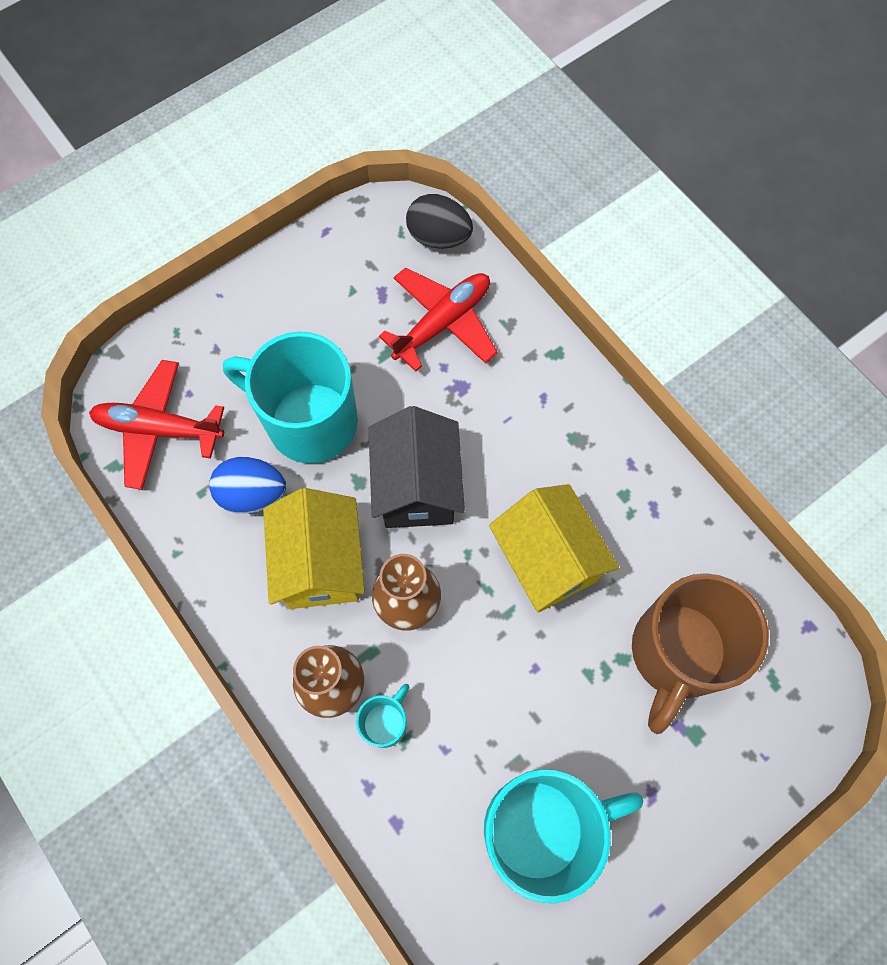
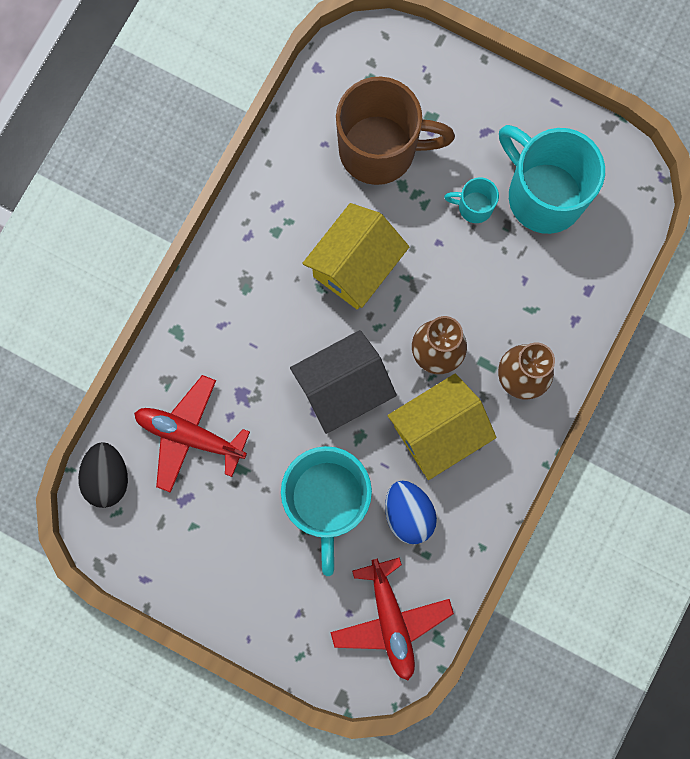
camera: 115 degrees left, 10 degrees up
turquoise mug [356,684,409,748] -> turquoise mug moved to [444,177,499,223]

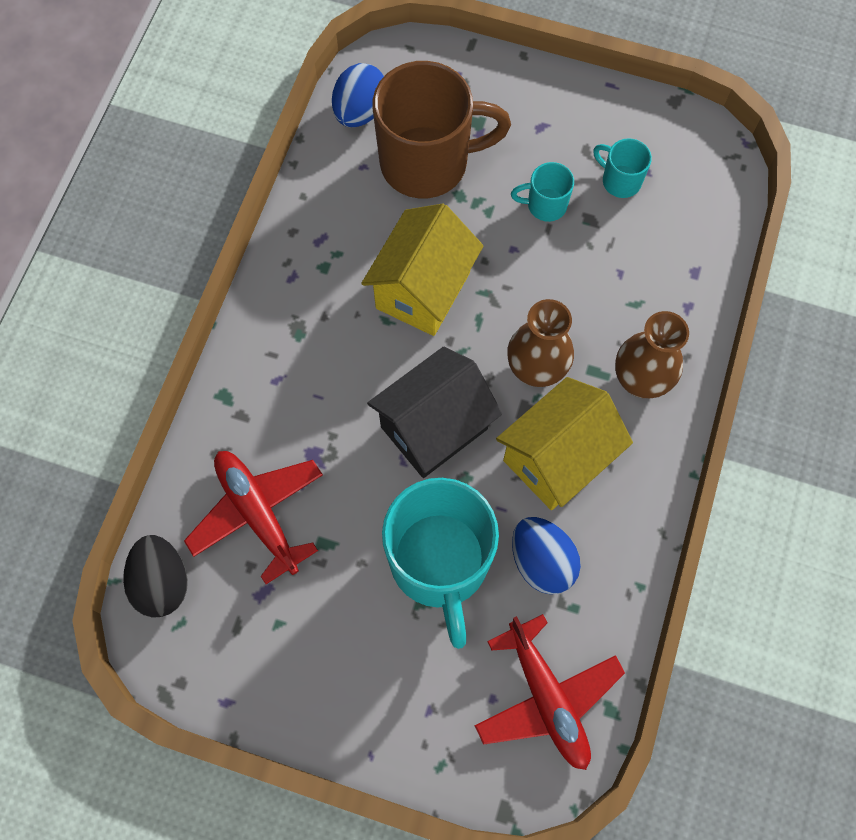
camera: 10 degrees left, 10 degrees down
red plane [134,375,250,493] -> red plane turned 45 degrees clockwise [184,451,323,584]
turquoise mug [499,125,605,234] -> turquoise mug [593,138,652,198], size x0.45
none -> blue egg [332,63,384,127]

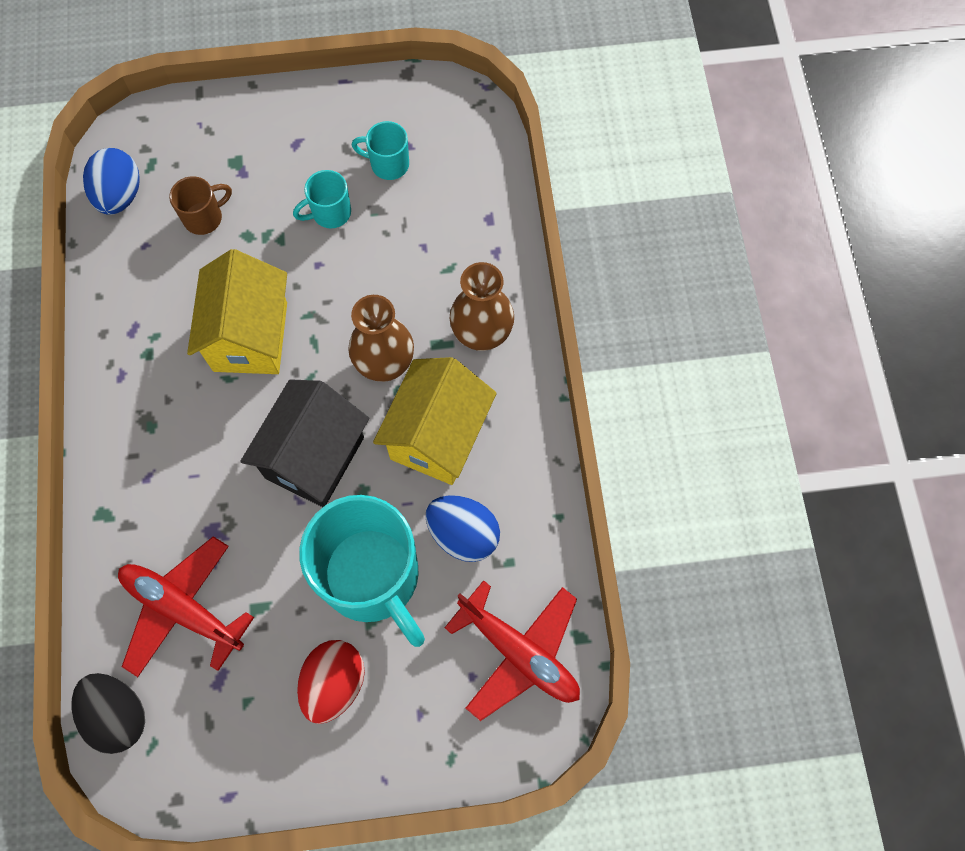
camera: 25 degrees left, 0 degrees up
brown mug [373,61,511,199] -> brown mug [169,176,232,235], size x0.45
none -> red egg [297,640,365,724]

